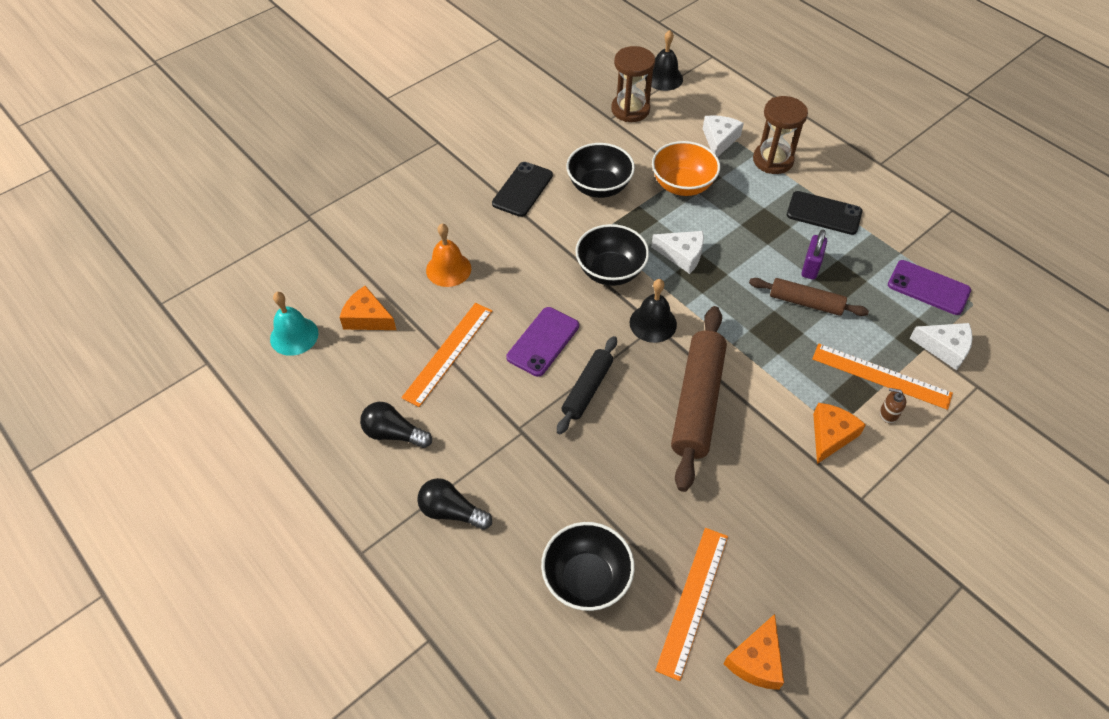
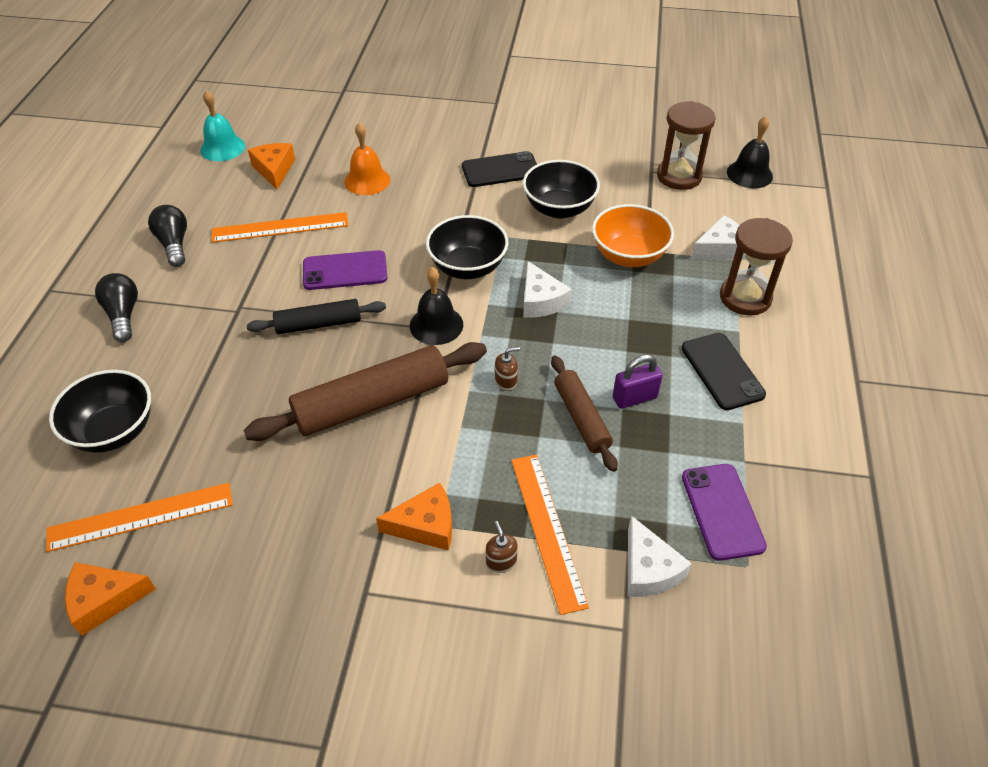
camera: 50 degrees right, 5 degrees down
none -> brown soap dispenser [495,347,520,391]

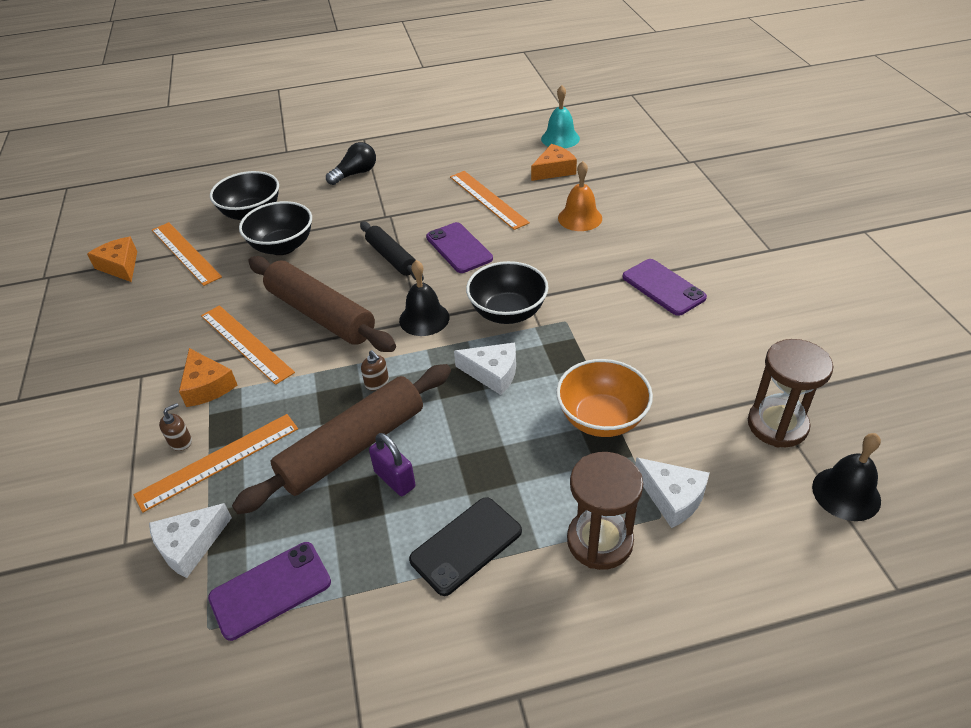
camera: 70 degrees right, 5 degrees down
black light bulb [148,205,187,267] -> none
black phone [462,151,537,187] -> purple phone [623,259,707,316]
black bowl [523,160,600,219] -> black bowl moved to [239,201,312,255]
white cheese [523,261,572,318] -> white cheese turned 120 degrees counterclockwise [454,342,516,395]
brown rolling pin [551,355,618,472] -> brown rolling pin [232,364,451,514], size x1.70
none -> orange ruler [201,305,295,385]

